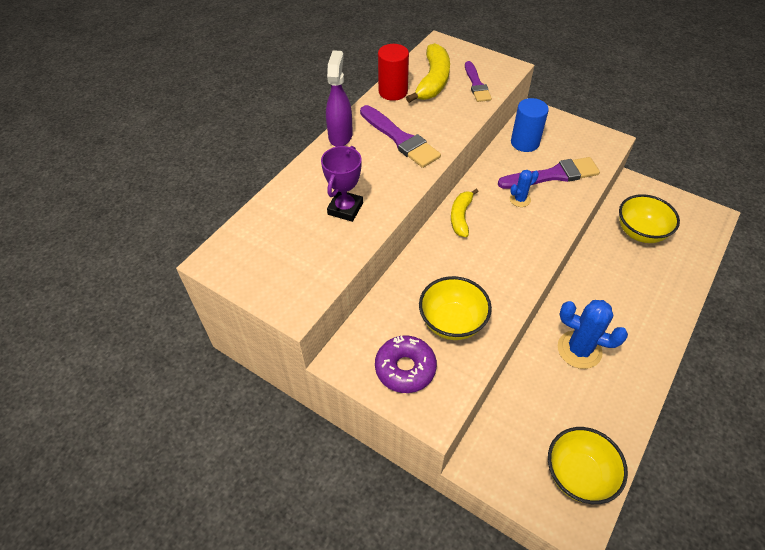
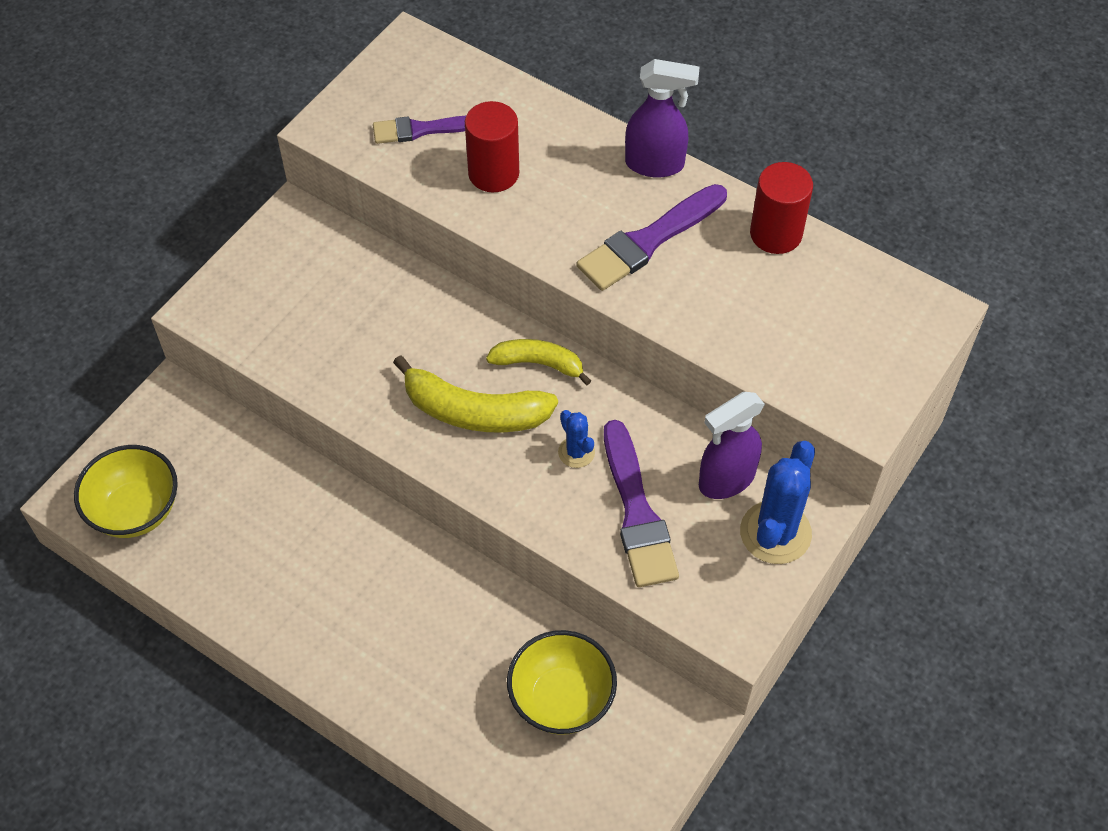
camera: 90 degrees right, 5 degrees up
purple trophy [321,146,363,222] -> red cylinder [465,101,519,192]
purple donut [375,335,437,393] -> none
yellow banana [406,43,450,103] -> yellow banana moved to [393,355,558,433]
yellow bowl [419,276,492,340] -> none
purple brush [465,61,492,102] -> purple brush moved to [373,116,466,144]
blue cylinder [511,98,549,152] -> purple spray bottle [699,392,765,499]
blue cactus [558,300,628,369] -> blue cactus moved to [740,441,815,564]

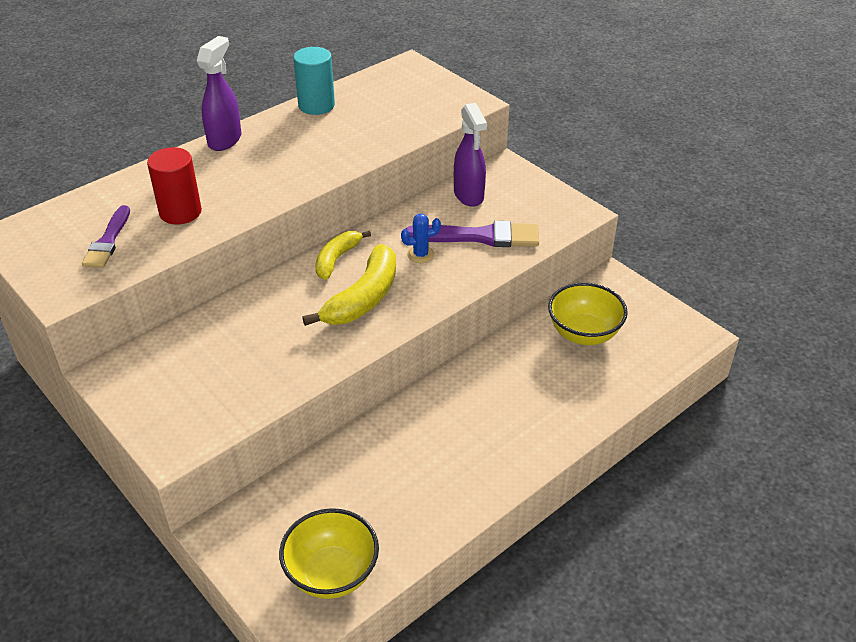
camera: 75 degrees left, 15 degrees down
purple brush [576,184,727,291] -> none
blue cactus [740,441,815,564] -> none
red cylinder [750,162,813,254] -> turquoise cylinder [293,47,335,115]

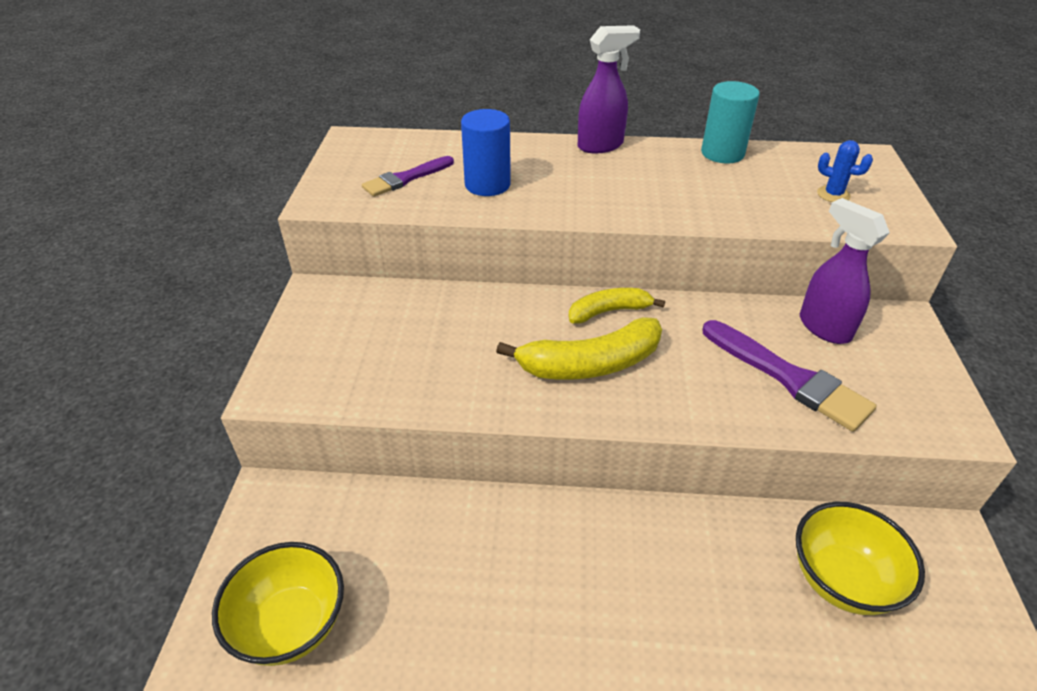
camera: 45 degrees right, 0 degrees up
red cylinder [147,147,202,225] -> blue cylinder [461,109,511,196]
blue cactus [401,214,441,263] -> blue cactus moved to [817,140,873,202]
purple spray bottle [454,103,487,207] -> purple spray bottle turned 120 degrees clockwise [800,198,890,344]

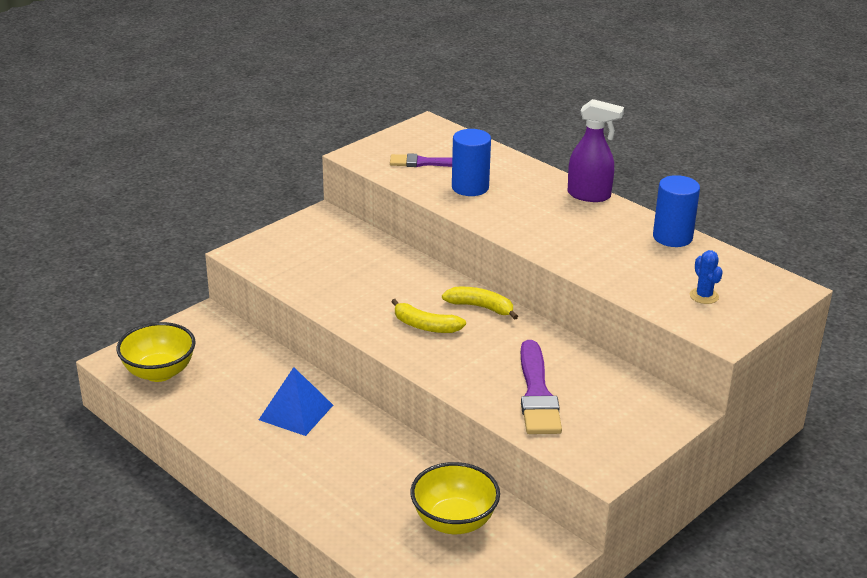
camera: 40 degrees right, 10 degrees down
yellow banana [496,317,662,380] -> yellow banana [391,299,466,333], size x0.64
turquoise cylinder [701,81,760,163] -> blue cylinder [653,175,700,247]
purple spray bottle [800,198,890,344] -> none
none -> blue pyramid [259,367,333,436]

